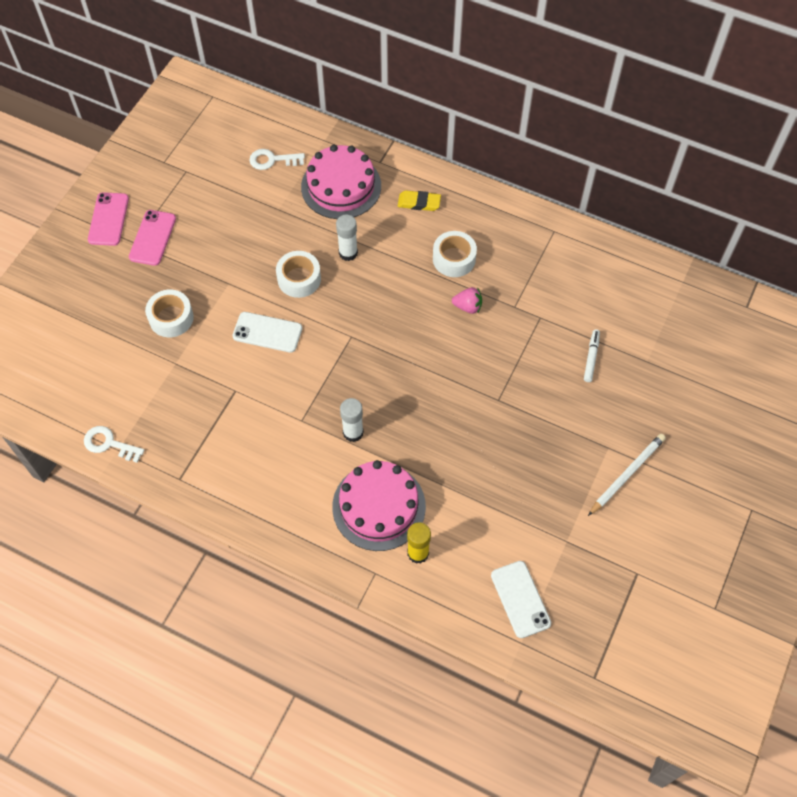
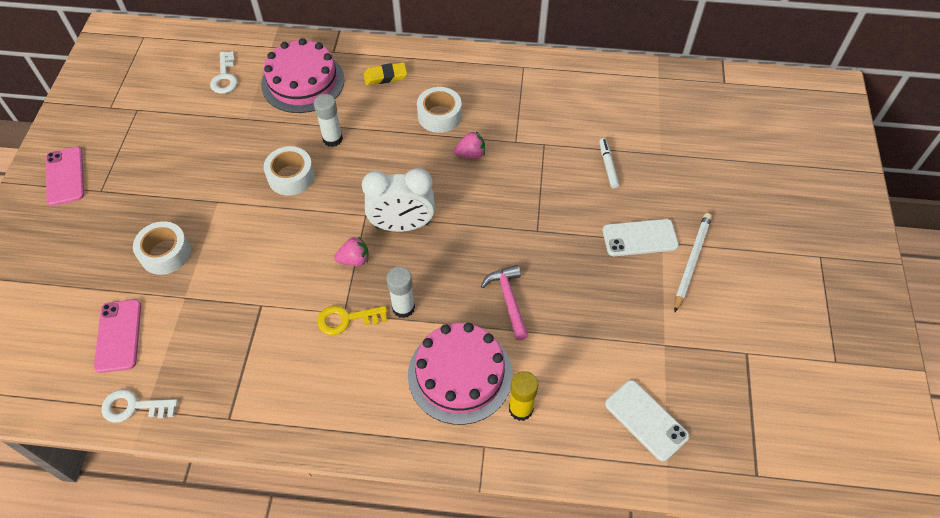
camera: 20 degrees left, 5 degrees down
pink phone [129,210,176,266] -> pink phone moved to [94,299,141,373]
white phone [233,312,302,353] -> white phone moved to [602,219,679,256]
white key [249,149,305,170] -> white key turned 75 degrees counterclockwise [210,51,238,94]
none -> yellow key [317,306,387,335]
none -> pink strawberry [334,236,369,266]
none -> white clock [362,168,435,232]
none -> pink hammer [481,265,528,340]

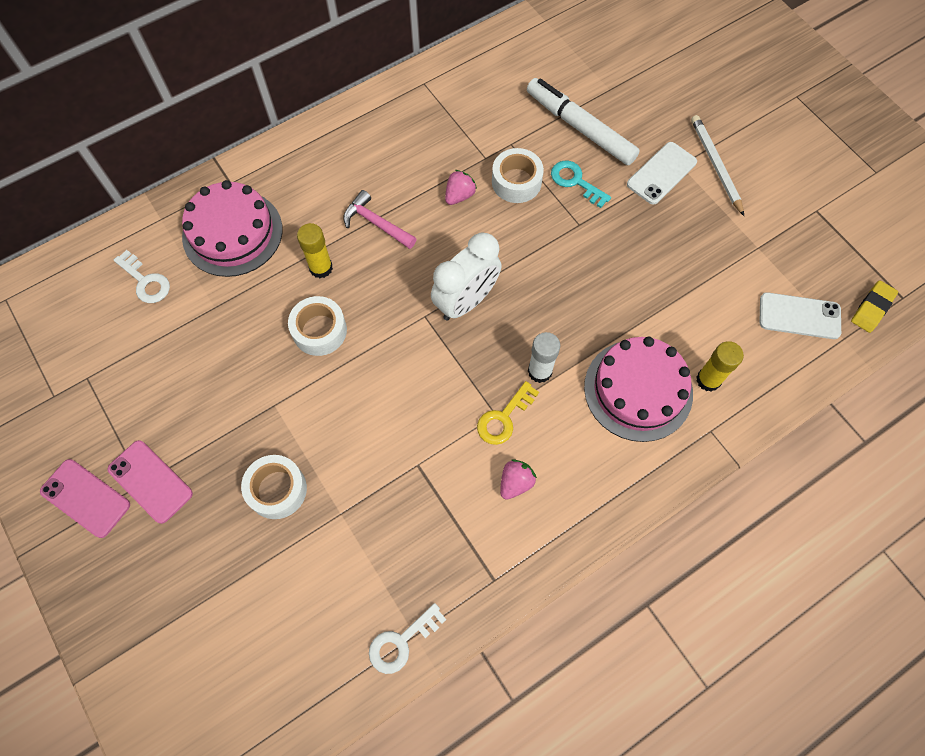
camera: 40 degrees left, 10 degrees up
pink phone [94,299,141,373] -> pink phone moved to [108,440,193,524]
white glue stick [314,94,343,147] -> yellow glue stick [297,223,333,278]
pink strawberry [334,236,369,266] -> pink strawberry moved to [500,459,537,500]
yellow eraser [364,62,407,85] -> yellow eraser moved to [851,280,898,333]
white tape [417,87,462,133] -> white tape moved to [492,148,544,203]
pink hammer [481,265,528,340] -> pink hammer moved to [343,190,417,249]
white marker [599,138,619,189] -> white marker [527,78,640,166], size x2.13
none -> turquoise key [551,161,611,208]

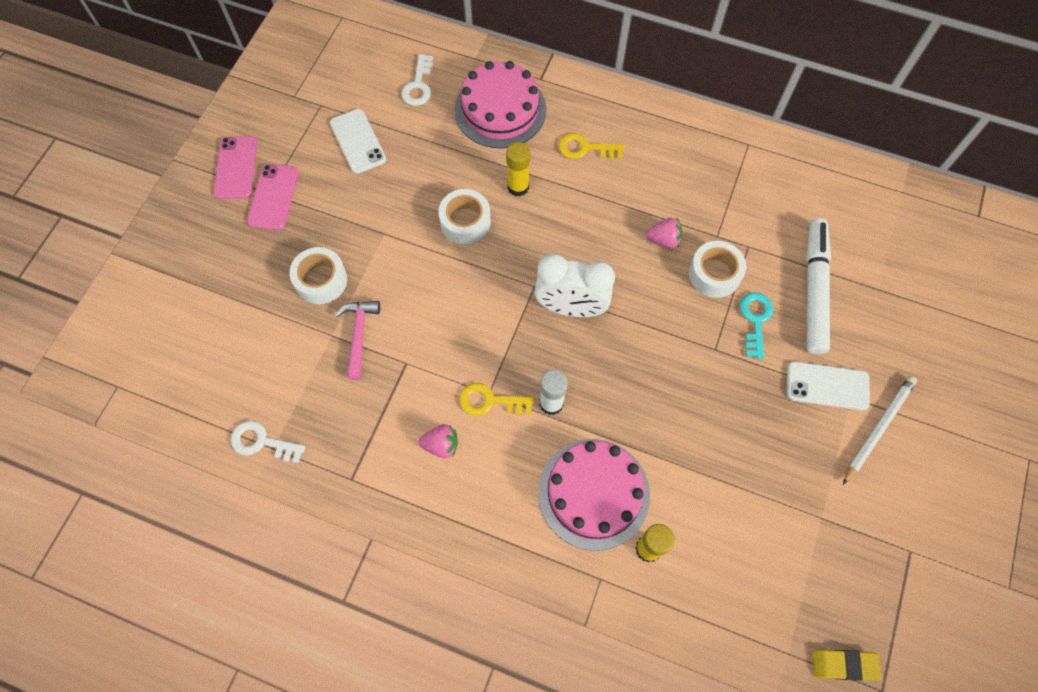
camera: 55 degrees right, 0 degrees up
pink hammer [343,190,417,249] -> pink hammer moved to [334,301,380,380]
white phone [759,292,841,339] -> white phone moved to [330,109,386,174]
none -> yellow key [558,133,624,159]

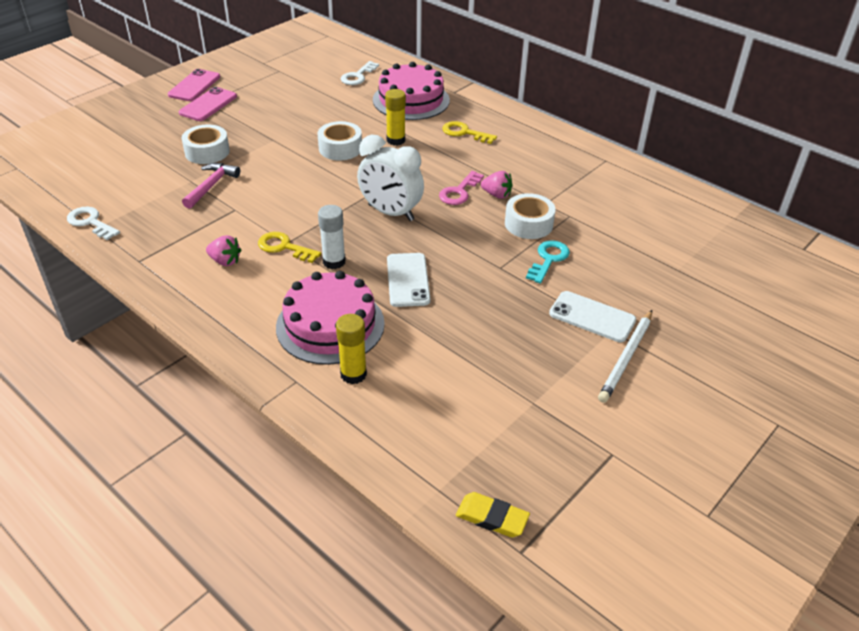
camera: 20 degrees right, 25 degrees down
white phone [330,109,386,174] -> white phone moved to [387,253,430,307]
white marker [806,218,831,354] -> none
white pencil [843,376,917,485] -> white pencil turned 150 degrees clockwise [598,310,652,403]
none -> pink key [439,171,484,205]

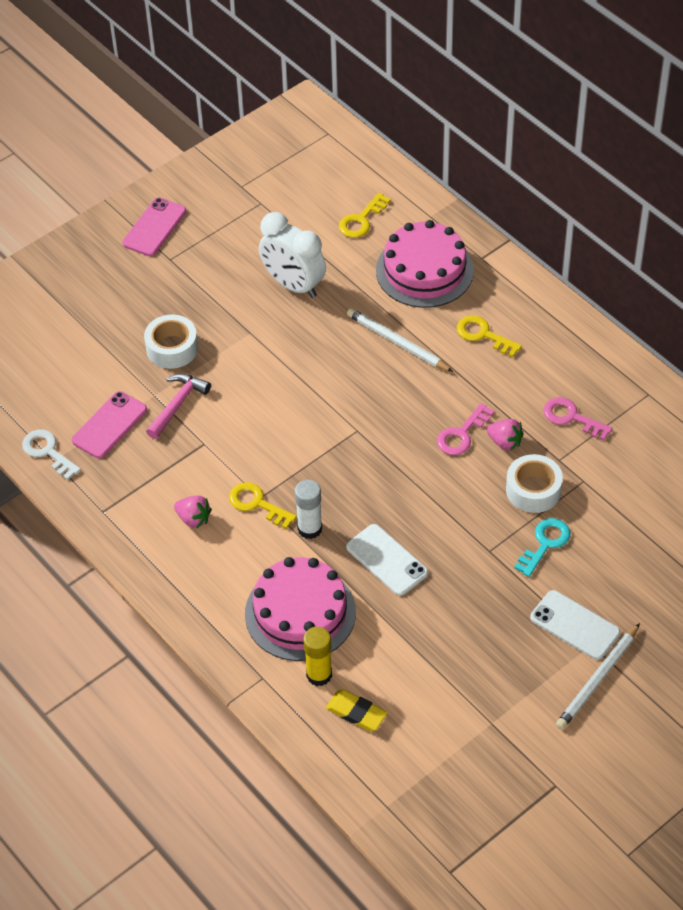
camera: 10 degrees right, 10 degrees up
pink phone [179,87,237,121] -> pink phone moved to [72,391,147,458]
white tape [318,121,362,160] -> none
white key [341,61,379,85] -> yellow key [339,193,391,238]
white clock [357,135,424,221] -> white clock moved to [259,212,326,298]
yellow glue stick [385,89,406,146] -> white pencil [347,308,453,372]
white phone [387,253,430,307] -> white phone turned 45 degrees counterclockwise [346,524,428,596]
yellow eraser [456,492,530,537] -> yellow eraser moved to [326,689,388,731]
none -> pink key [543,397,613,440]

